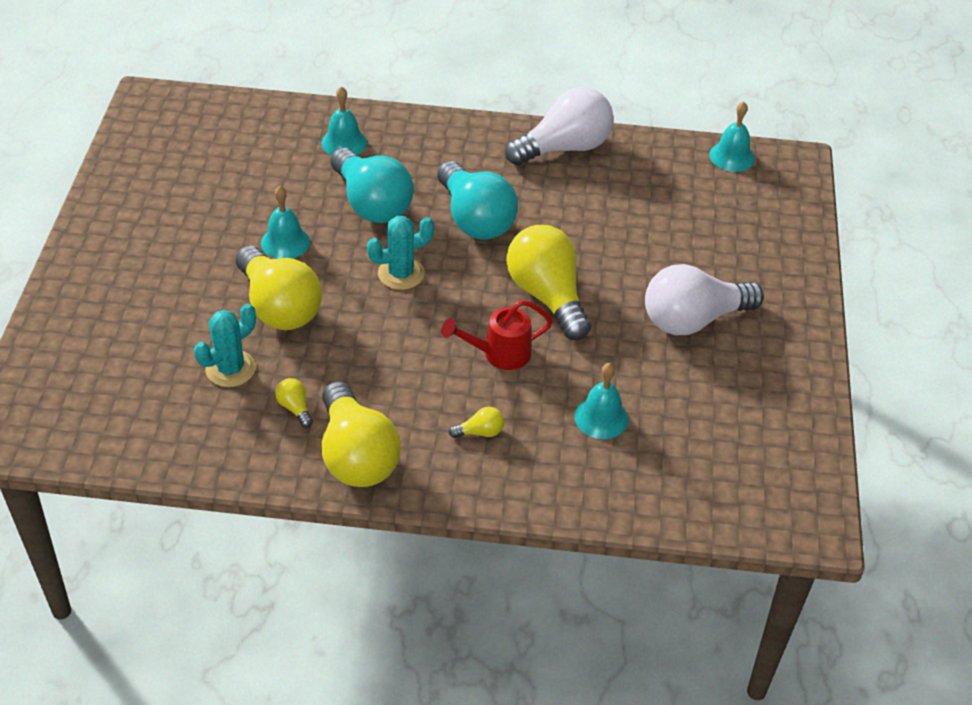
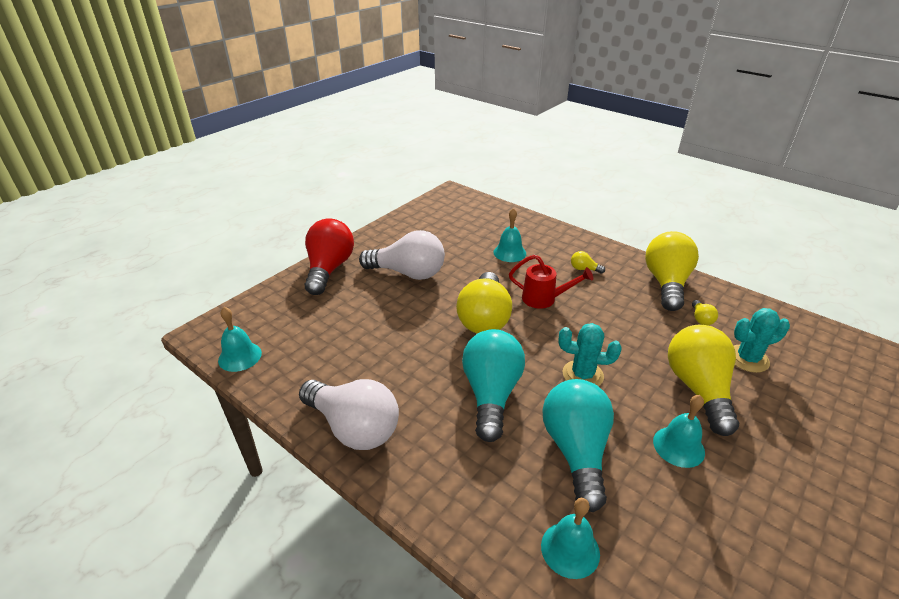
camera: 145 degrees left, 10 degrees down
white light bulb [505,87,614,166] -> white light bulb turned 150 degrees counterclockwise [299,379,399,450]
none -> red light bulb [305,218,354,295]

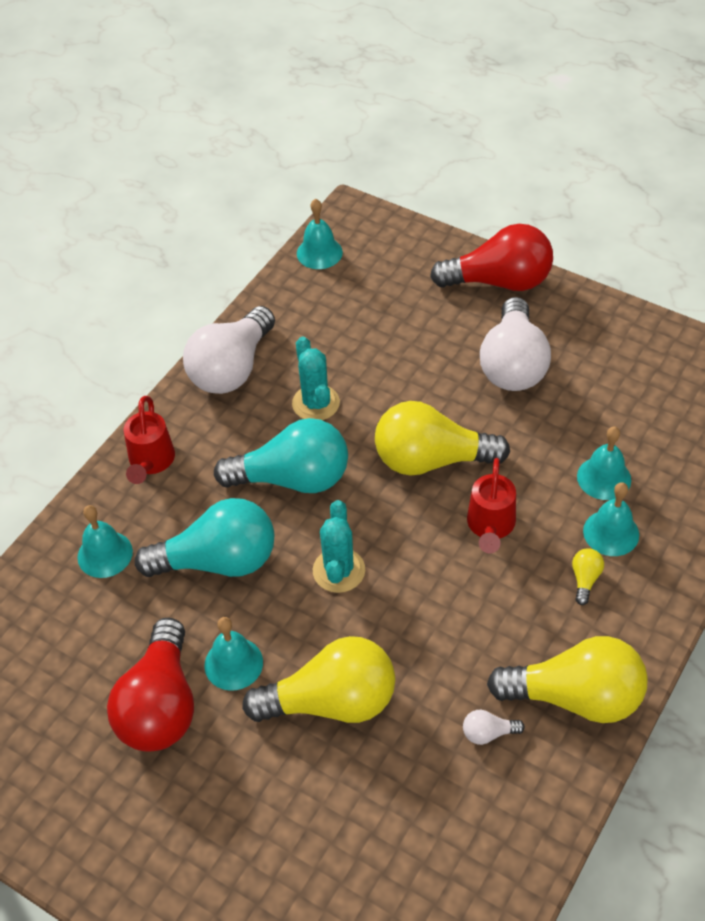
camera: 85 degrees right, 15 degrees up
yellow light bulb [692,300,718,325] -> white light bulb [463,710,525,745]
turquoise cactus [734,308,790,373] -> turquoise cactus moved to [292,336,340,420]
none -> red light bulb [107,618,194,752]
none -> red watering can [124,396,175,484]
none -> turquoise bell [583,482,639,556]

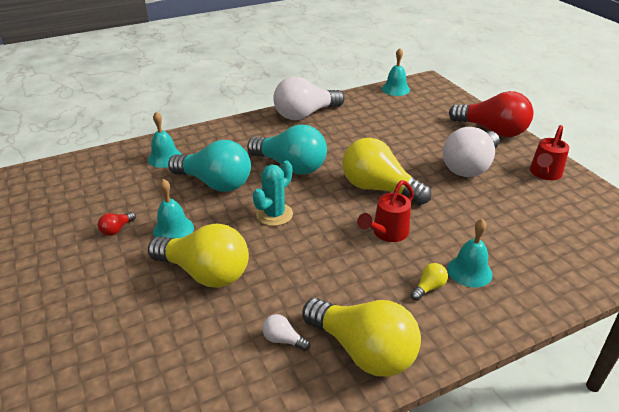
camera: 30 degrees right, 15 degrees down
red light bulb [107,618,194,752] -> red light bulb [98,212,136,236], size x0.40
red watering can [124,396,175,484] -> red watering can moved to [530,125,569,180]
turquoise cactus [292,336,340,420] -> none
turquoise bell [577,427,631,500] -> none

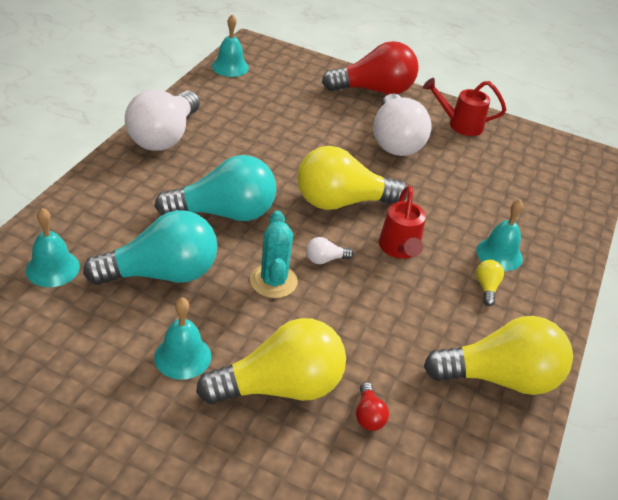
camera: 45 degrees left, 5 degrees up
red light bulb [98,212,136,236] -> red light bulb moved to [356,382,389,431]
white light bulb [262,314,310,351] -> white light bulb moved to [306,237,353,264]
red watering can [530,125,569,180] -> red watering can turned 105 degrees clockwise [423,78,506,136]

